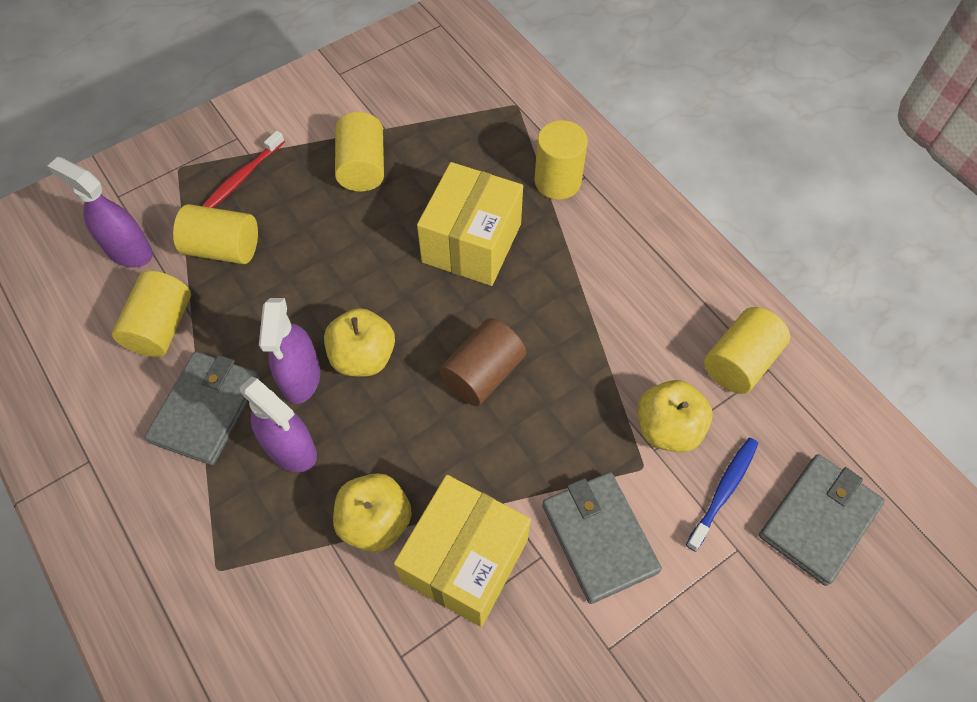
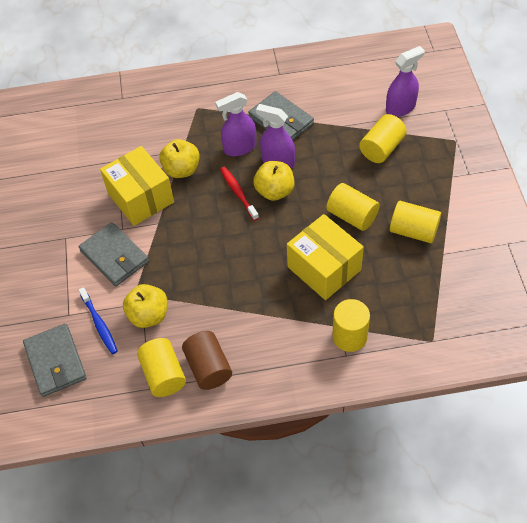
camera: 120 degrees right, 5 degrees down
yellow cylinder [112,271,191,357] -> yellow cylinder moved to [326,183,380,231]
red toothbrush [202,131,285,208] -> red toothbrush moved to [220,166,259,221]
brown cylinder [439,318,526,406] -> brown cylinder moved to [182,331,232,390]
grey wallet [542,472,662,604] -> grey wallet turned 45 degrees clockwise [79,222,149,286]

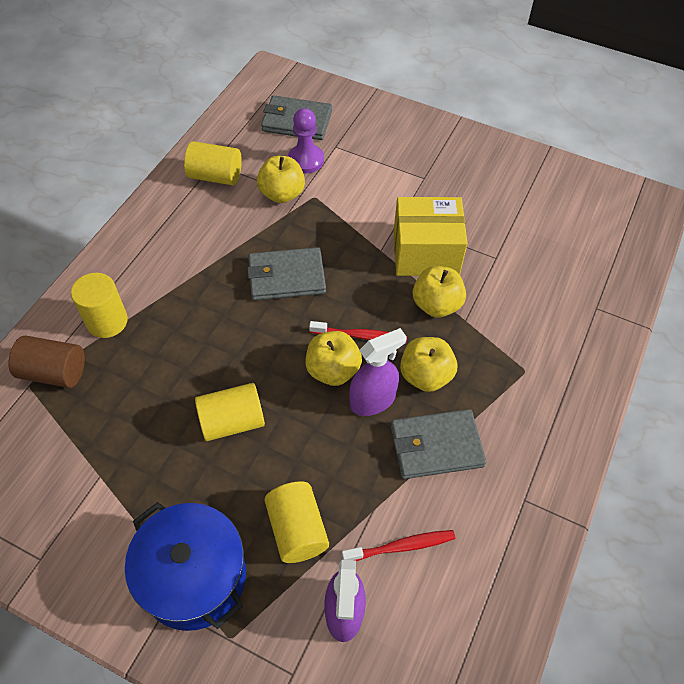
camera: 120 degrees right, 0 degrees up
grey wallet [79,222,149,286] -> grey wallet moved to [247,247,326,301]
blue toothbrush [79,287,118,354] -> purple pawn [288,108,324,174]
brown cylinder [182,331,232,390] -> brown cylinder moved to [9,335,85,388]
purple spray bottle [215,92,256,156] -> yellow apple [400,337,457,392]
yellow box [287,214,364,300] -> none
yellow cylinder [390,201,441,243] -> none
none -> blue pot [125,502,246,631]
none -> red toothbrush [342,530,455,561]

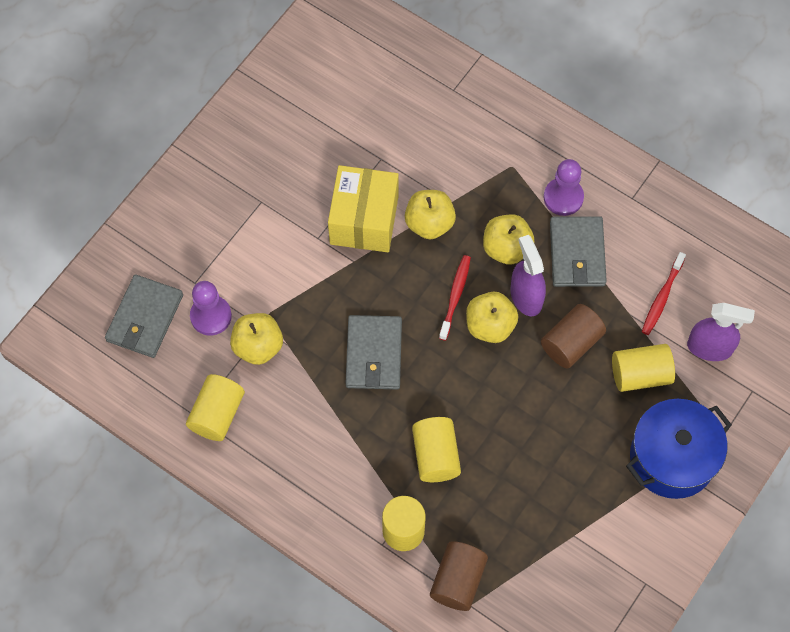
camera: 80 degrees left, 10 degrees up
yellow cylinder [195,383,265,441] -> yellow cylinder moved to [412,417,461,482]
red toothbrush [342,530,455,561] -> red toothbrush turned 150 degrees counterclockwise [642,252,686,335]
none -> brown cylinder [541,304,606,368]
none -> purple pawn [544,159,584,216]

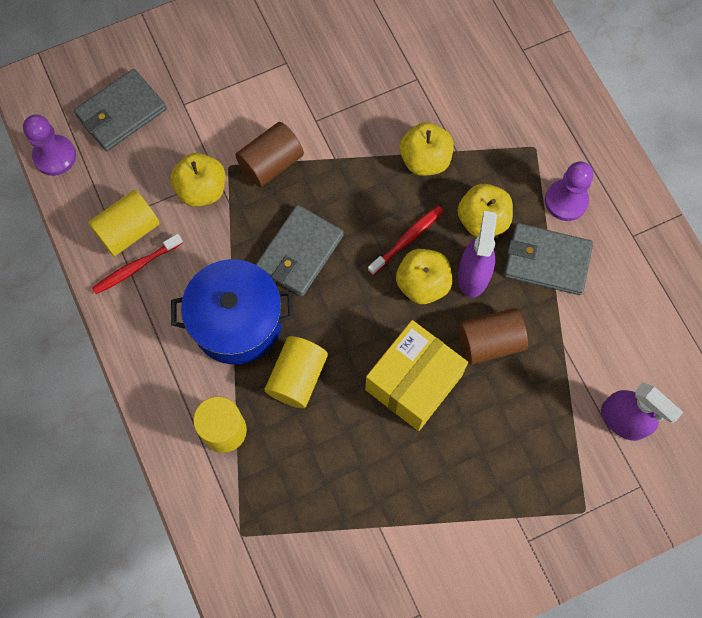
camera: 30 degrees right, 5 degrees up
purple pawn [190,281,232,335] -> purple pawn moved to [23,114,76,176]
yellow box [328,165,399,252] -> yellow box moved to [365,320,468,431]
brown cylinder [430,541,488,611] -> brown cylinder moved to [235,122,304,187]
grey wallet [550,216,607,287] -> grey wallet turned 75 degrees clockwise [504,223,593,295]
yellow cylinder [612,344,675,392] -> none
blue pot [626,399,732,499] -> blue pot moved to [171,259,294,365]
red toothbrush [642,252,686,335] -> red toothbrush moved to [92,234,183,294]

